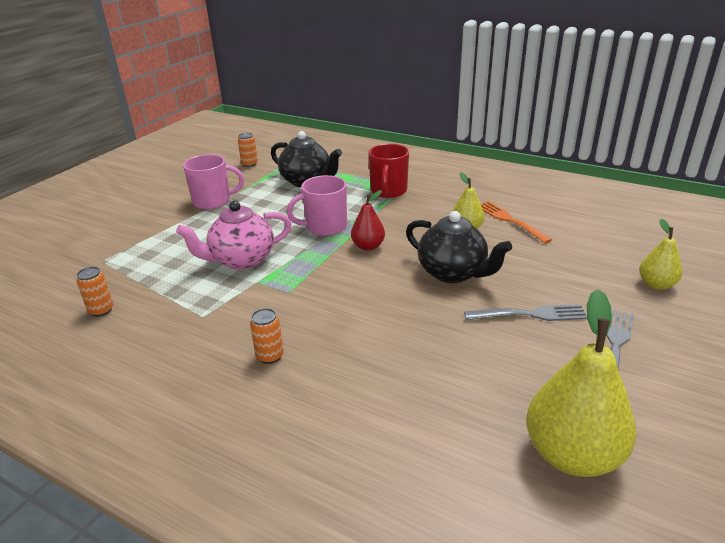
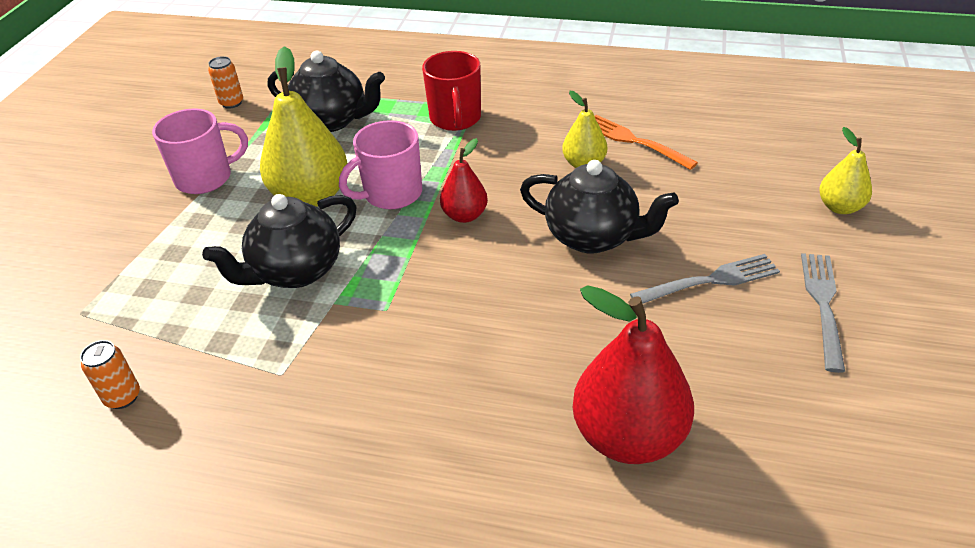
camera: 15 degrees left, 10 degrees up
pink teapot [176,201,292,270] -> black teapot [202,194,357,288]
orange can [250,308,284,364] -> none
yellow pear [526,289,636,477] -> yellow pear moved to [260,46,347,207]
none -> red pear [573,285,694,464]

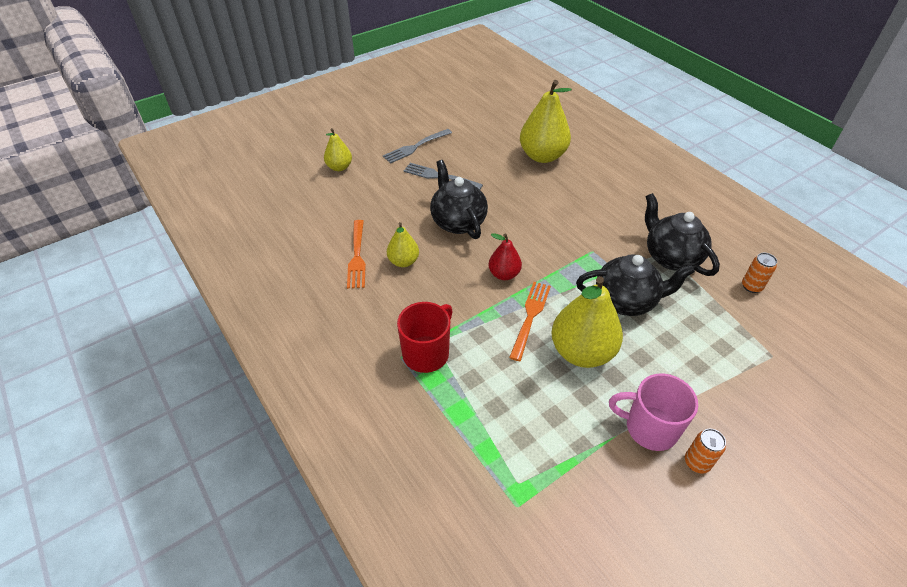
camera: 140 degrees left, 5 degrees up
orange can [208,56,243,109] -> orange can moved to [685,429,726,474]
black teapot [267,51,385,132] -> black teapot moved to [645,193,720,276]
pink mug [339,120,422,209] -> orange fork [509,282,551,361]
red pear [573,285,694,464] -> yellow pear [520,80,572,163]

